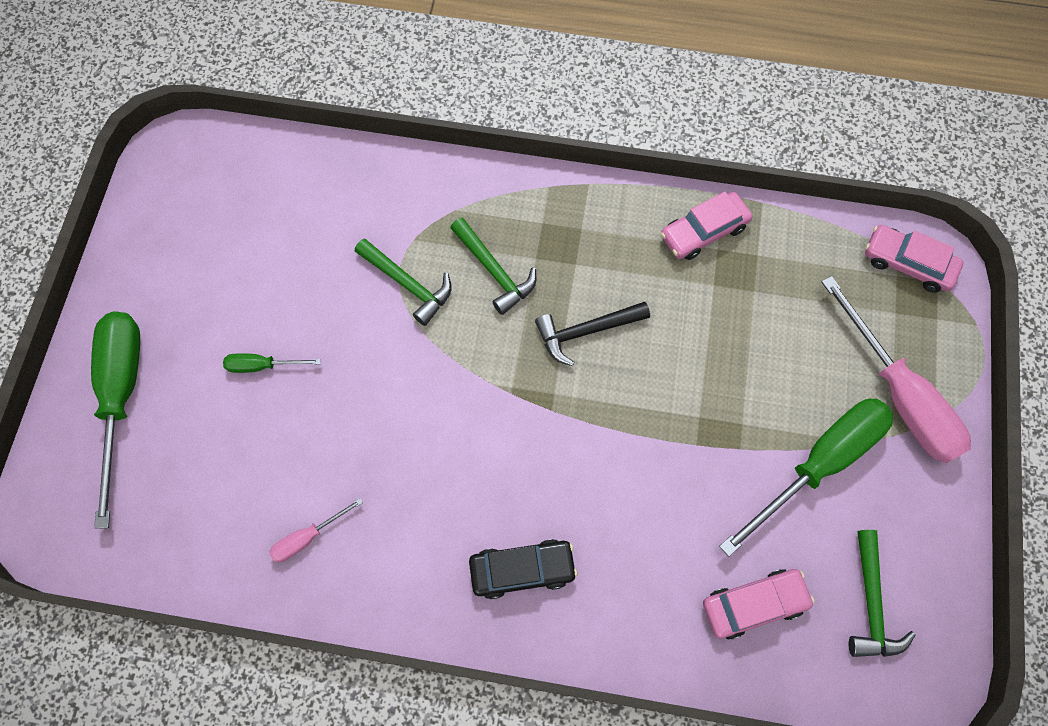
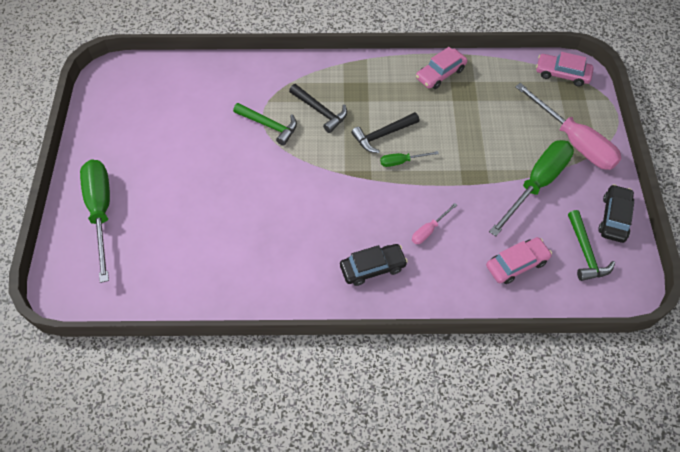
camera: 10 degrees left, 10 degrees down
green screwdriver [223,353,321,373] -> green screwdriver moved to [380,151,439,167]
pink screwdriver [269,498,363,562] -> pink screwdriver moved to [412,203,457,244]
green hammer [450,217,536,315] -> black hammer [289,84,347,133]
none -> black car [598,184,634,243]

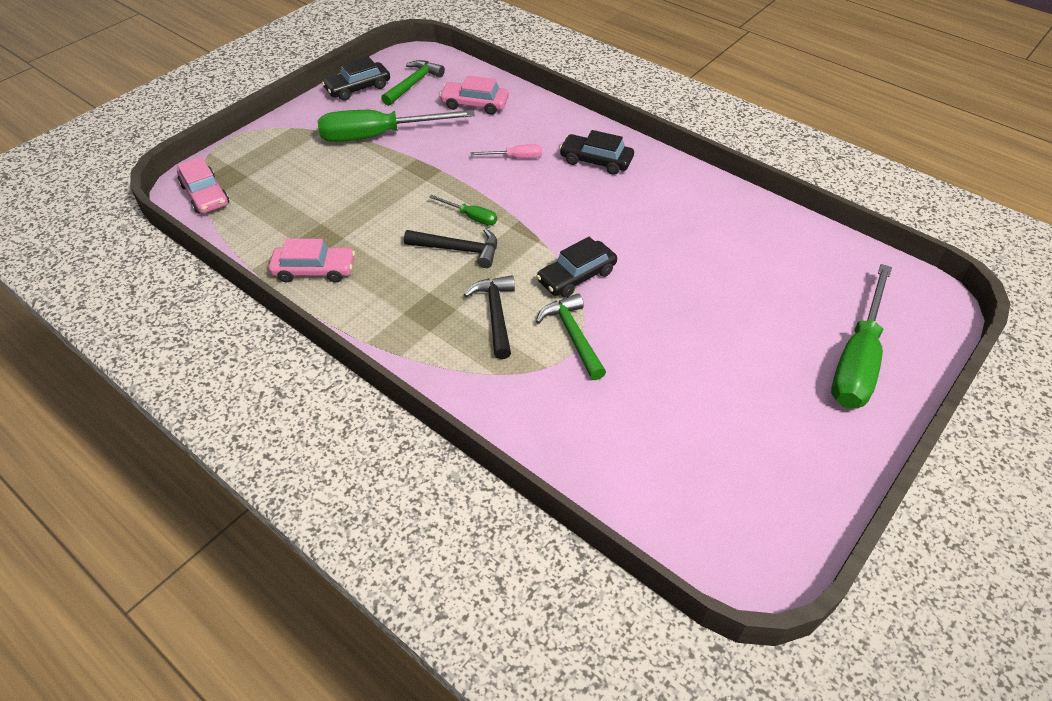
camera: 140 degrees left, 10 degrees down
pink screwdriver [515,83,621,170] -> none
none -> black car [536,237,617,298]

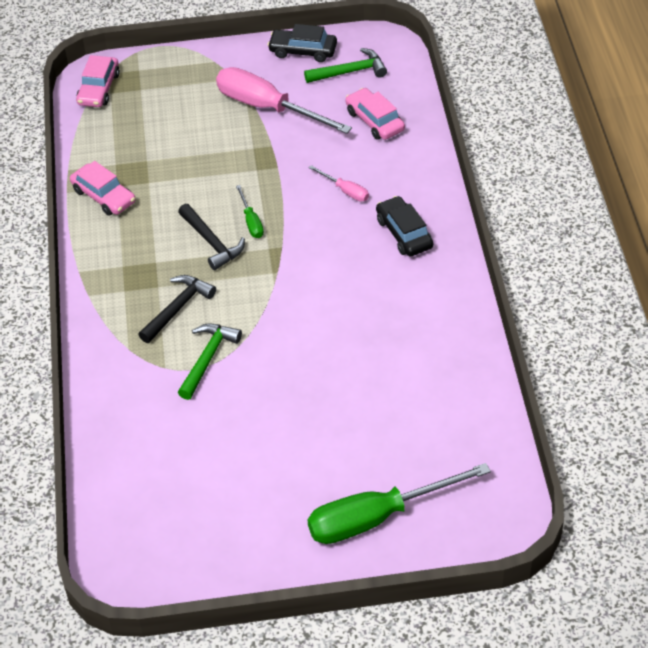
camera: 45 degrees right, 0 degrees up
green screwdriver [318,110,475,142] -> pink screwdriver [216,67,352,134]
black car [536,237,617,298] -> none

